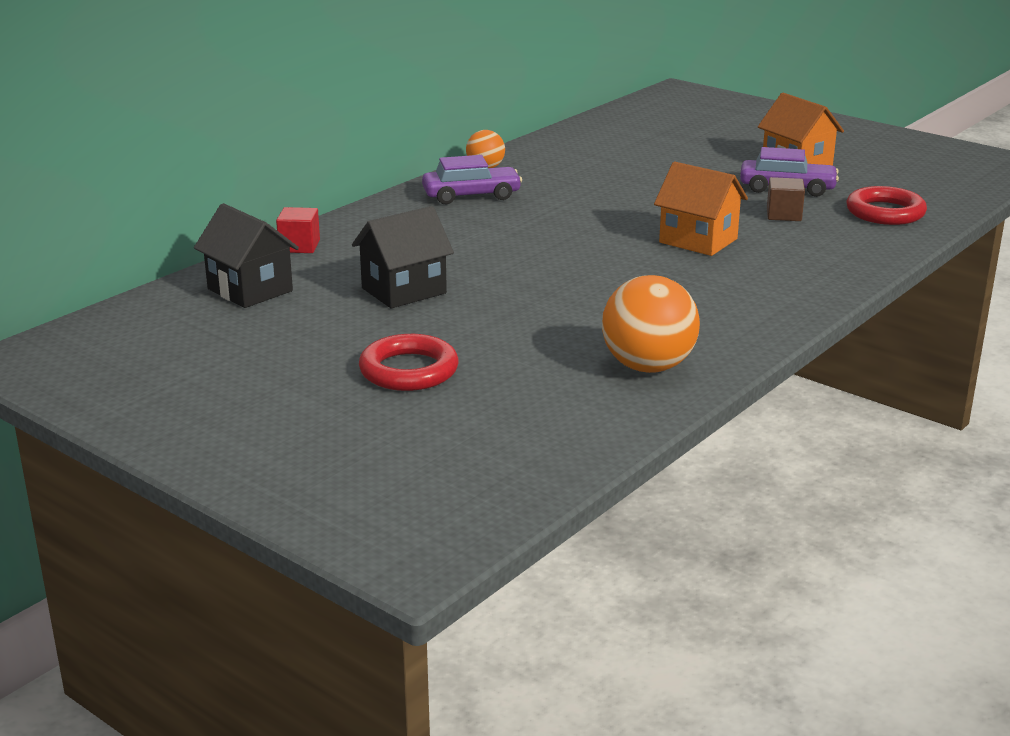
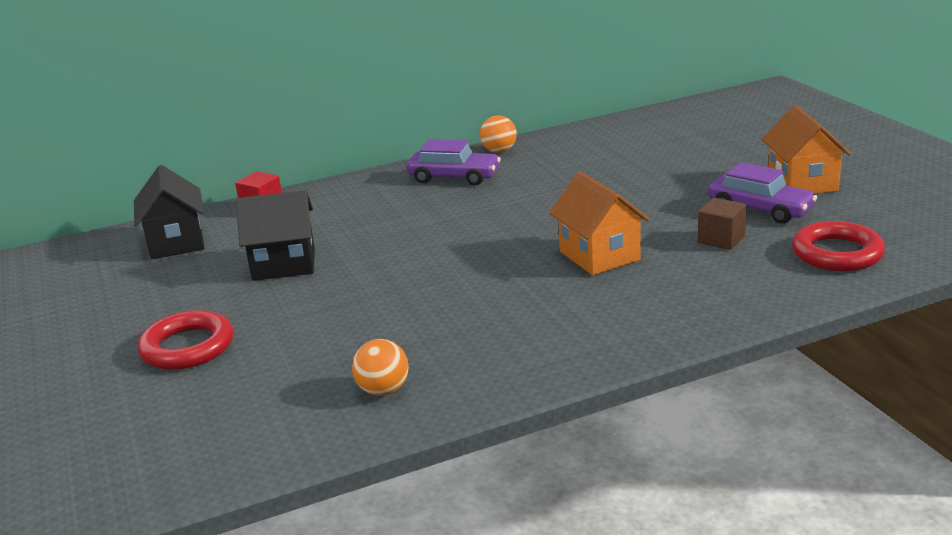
camera: 30 degrees right, 0 degrees up
orange ball [602,275,700,373] -> orange ball [352,339,409,396], size x0.56

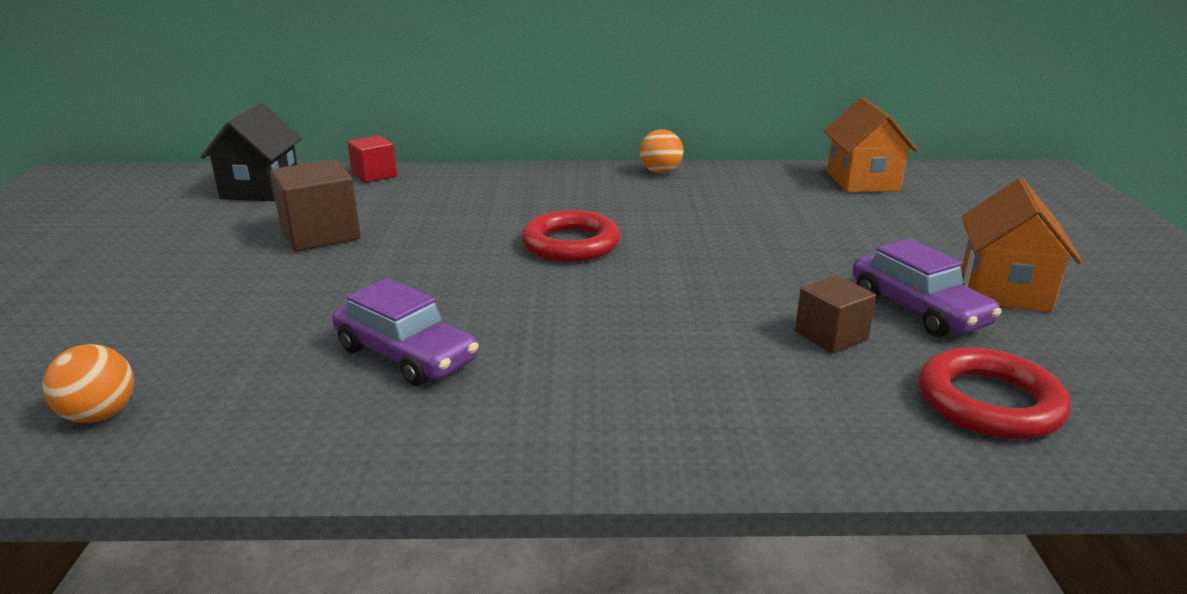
camera: 20 degrees right, 0 degrees up
red ring [138,310,234,370] -> red ring moved to [522,210,620,262]
black house [236,190,315,281] -> brown cube [270,159,361,251]
orange ball [352,339,409,396] -> orange ball moved to [42,344,134,423]
purple car [406,139,501,186] -> purple car moved to [332,278,479,386]
orange house [549,172,650,275] -> orange house moved to [824,97,918,193]

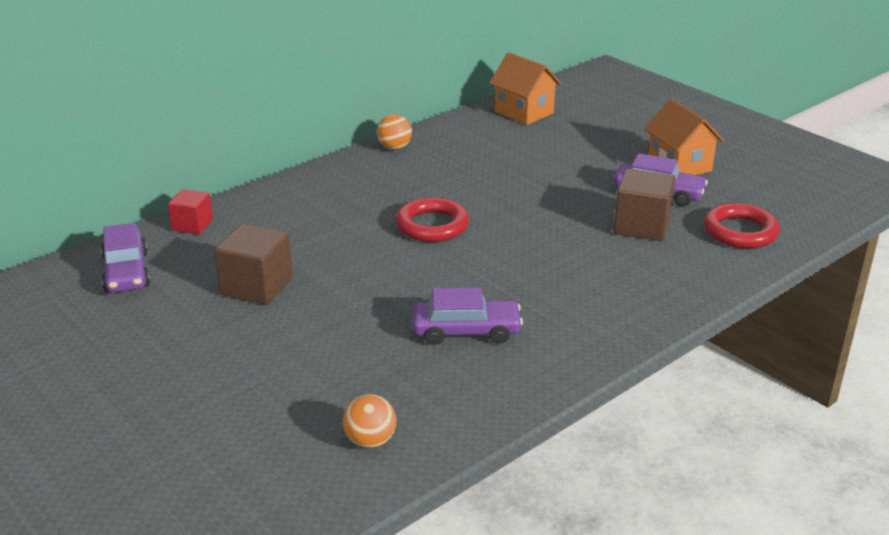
camera: 40 degrees left, 5 degrees up
black house [200,103,302,201] -> purple car [101,223,150,293]
brown cube [795,275,876,353] -> brown cube [614,169,676,241], size x1.59

